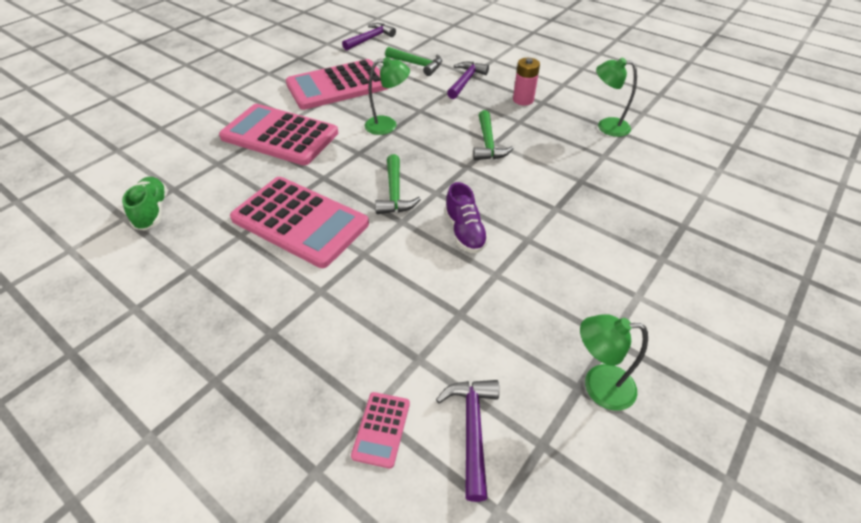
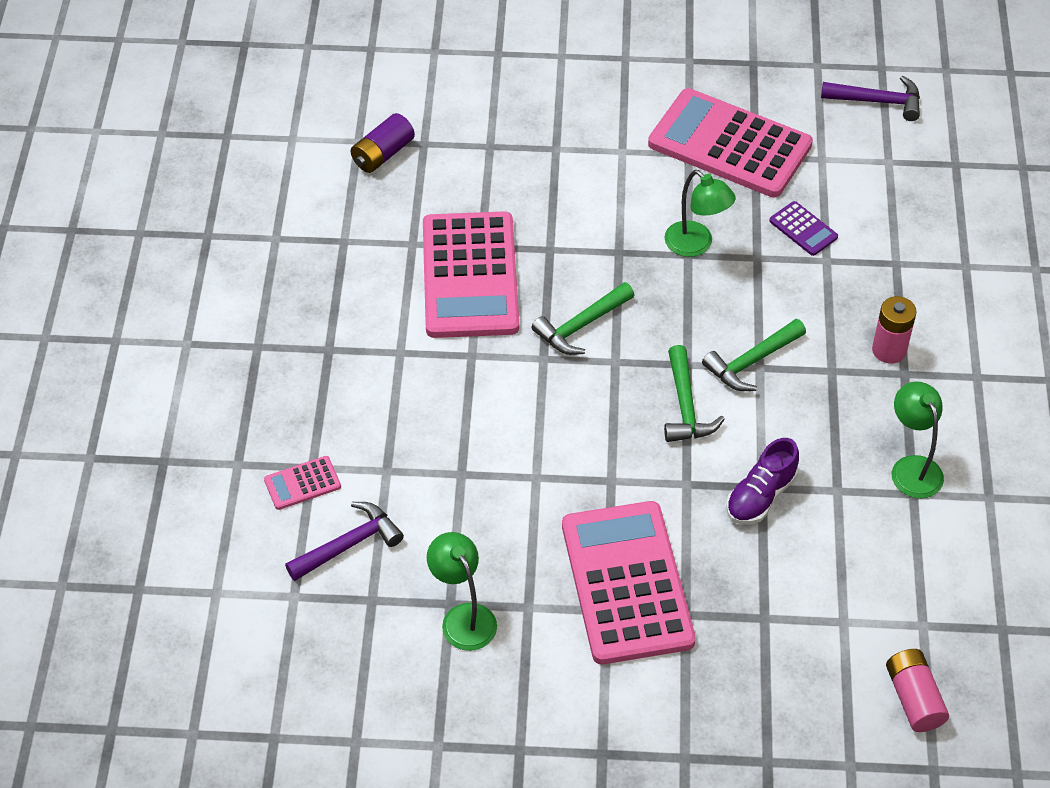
camera: 55 degrees right, 5 degrees up
green shoe [122,177,168,231] -> purple battery [351,113,415,173]
pink calculator [219,104,338,165] -> pink calculator moved to [562,501,696,664]
green hammer [385,47,442,76] -> green hammer moved to [664,345,725,442]
purple shoe [445,182,489,253] -> purple shoe moved to [726,438,799,524]
purple hammer [447,62,489,99] -> none
none -> purple calculator [769,201,838,256]
none -> pink battery [886,649,949,732]

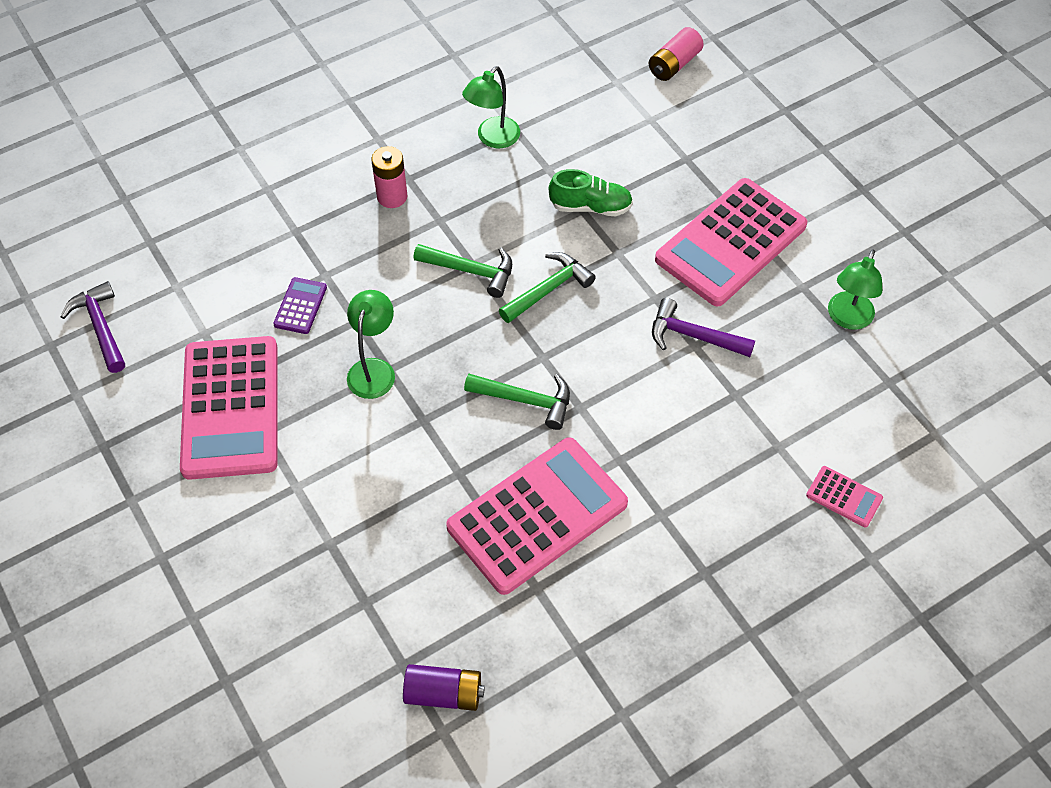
camera: 125 degrees left, 5 degrees up
purple hammer [285,502,404,581] -> purple hammer moved to [652,298,755,357]
purple shoe [726,438,799,524] -> green shoe [549,169,633,216]

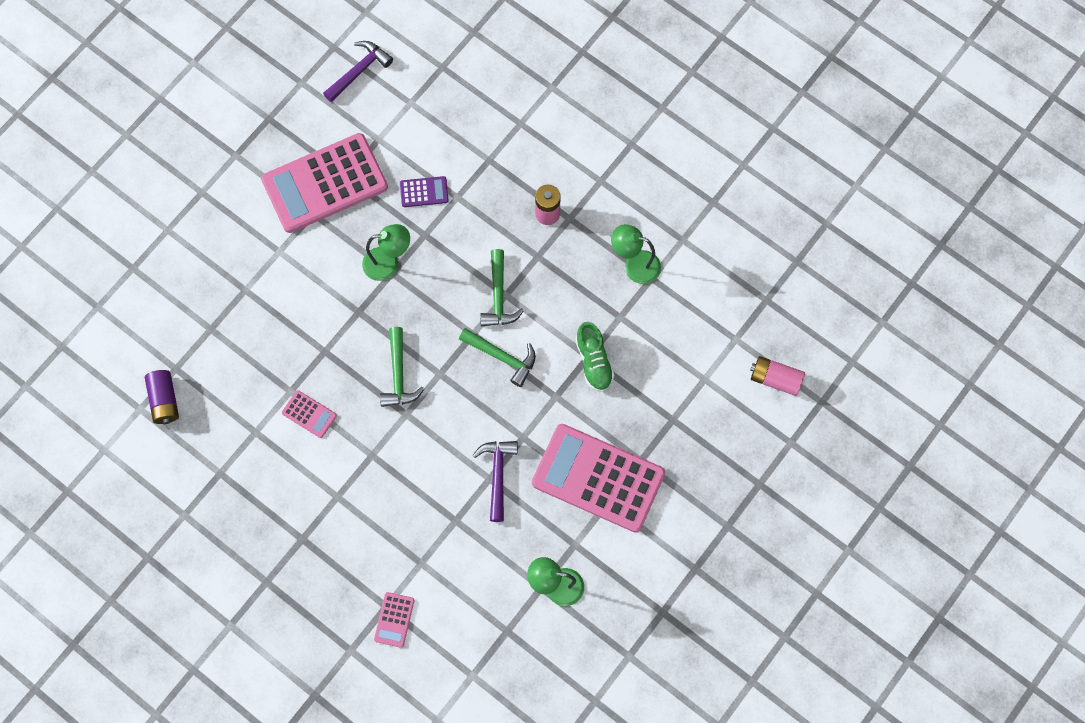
camera: 70 degrees right, 15 degrees up
pink calculator [446,437,628,595] -> pink calculator [282,390,337,438], size x0.42

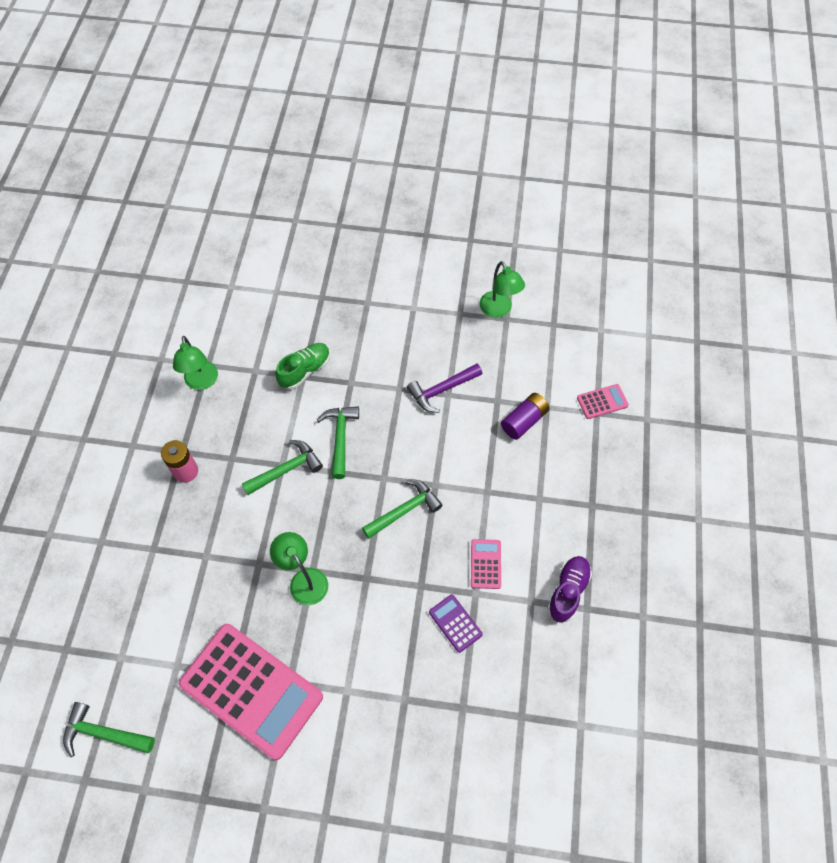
camera: 120 degrees left, 10 degrees down
purple battery [145,370,179,424] -> purple battery moved to [501,393,550,440]
purple hammer [323,41,393,102] -> green hammer [63,702,155,757]
purple calculator [400,176,449,207] -> purple calculator moved to [429,595,483,653]
pink calculator [532,424,665,532] -> none
pink battery [750,356,805,396] -> none
none -> purple shoe [547,556,592,623]

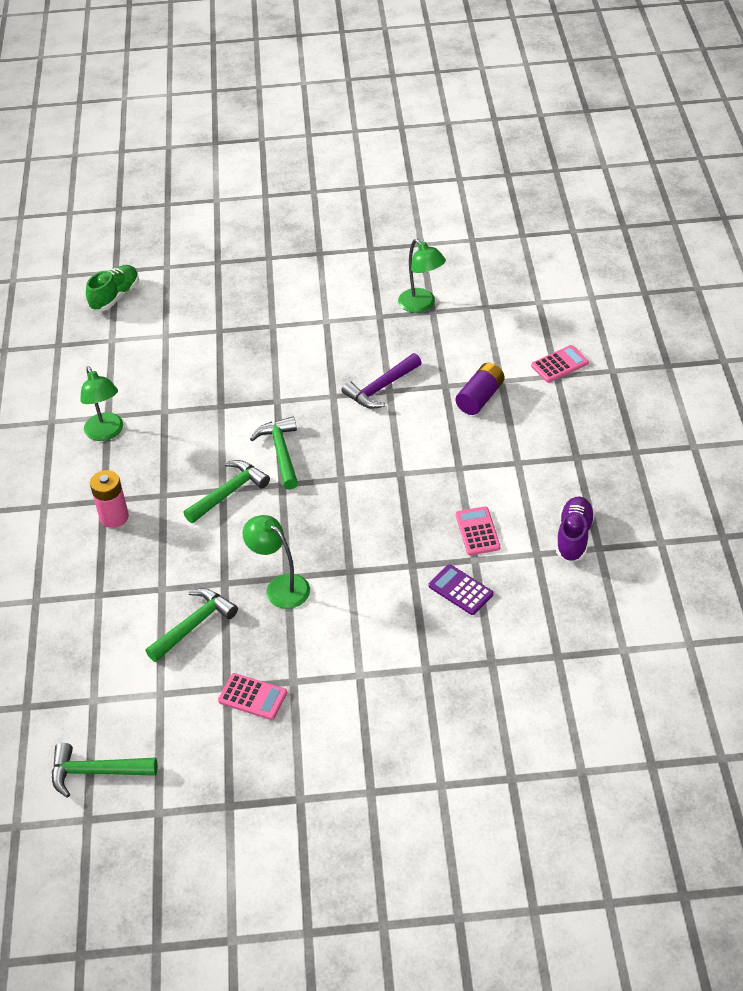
camera: 10 degrees left, 15 degrees down
pink calculator [179,624,323,760] -> pink calculator [218,673,287,720], size x0.42
green shoe [275,343,330,390] -> green shoe moved to [86,265,139,311]
green hammer [362,479,442,539] -> green hammer moved to [145,588,238,662]

